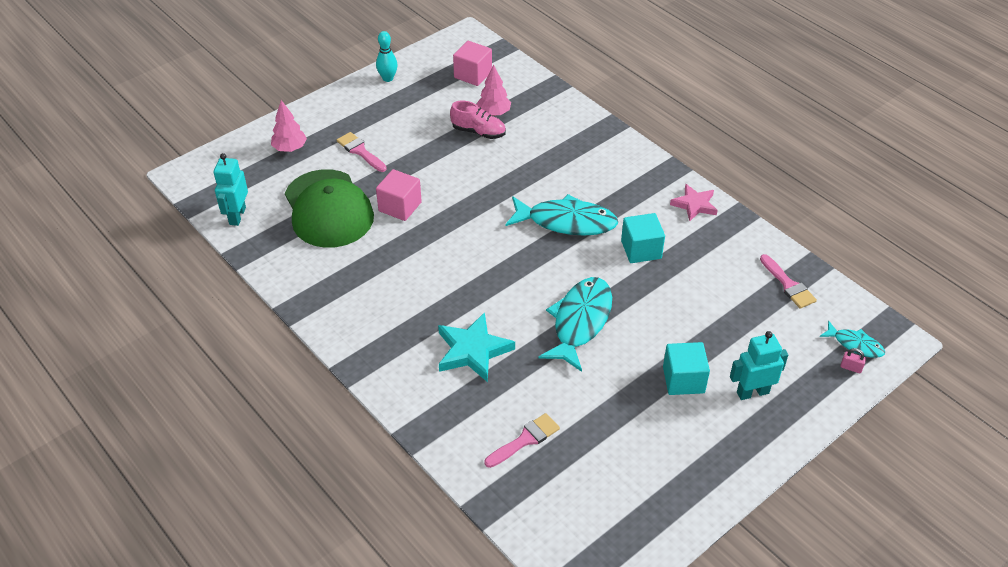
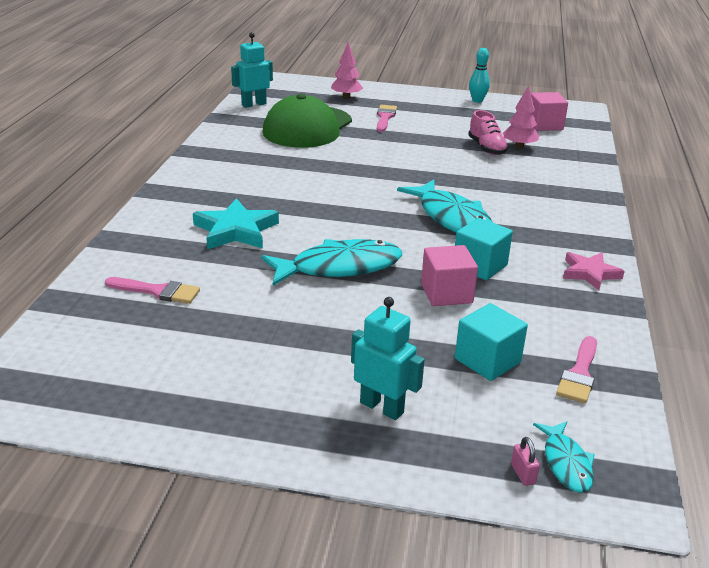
camera: 50 degrees right, 15 degrees down
pink cube [376,169,422,221] -> pink cube moved to [421,245,478,306]
turquoise cube [663,342,710,395] -> turquoise cube moved to [455,303,528,381]

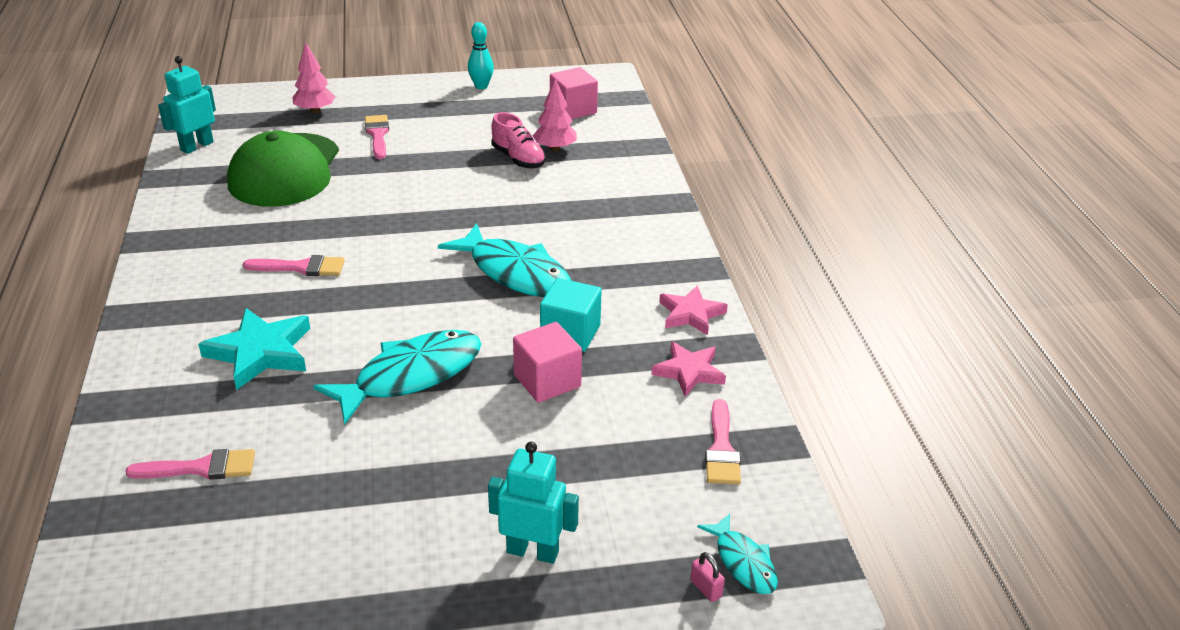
camera: 20 degrees left, 5 degrees up
turquoise cube [455,303,528,381] -> none
none -> pink brush [243,255,345,276]
none -> pink star [651,341,726,397]

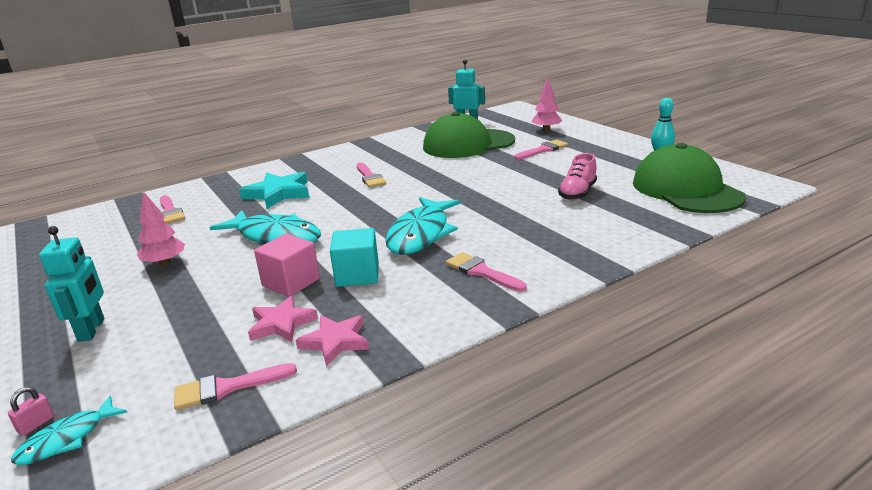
camera: 70 degrees right, 10 degrees down
pink tree [533,78,577,151] -> pink tree moved to [137,191,185,266]
pink cube [550,67,598,119] -> green cap [633,143,746,213]
pink star [659,285,728,335] -> pink star moved to [248,296,318,342]
none -> pink brush [446,252,527,292]

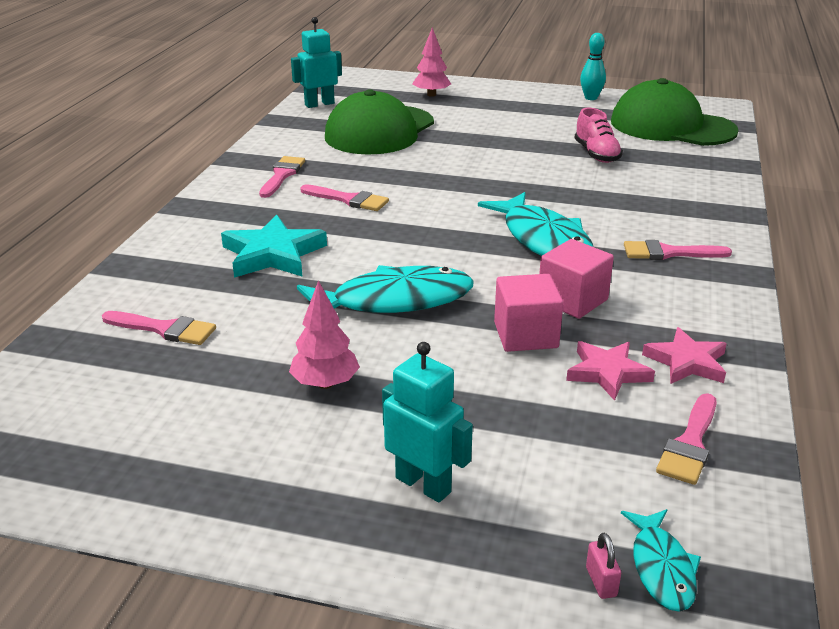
camera: 45 degrees left, 5 degrees up
turquoise cube [330,228,379,287] -> pink cube [539,239,614,319]
pink brush [514,140,568,160] -> pink brush moved to [259,156,305,198]

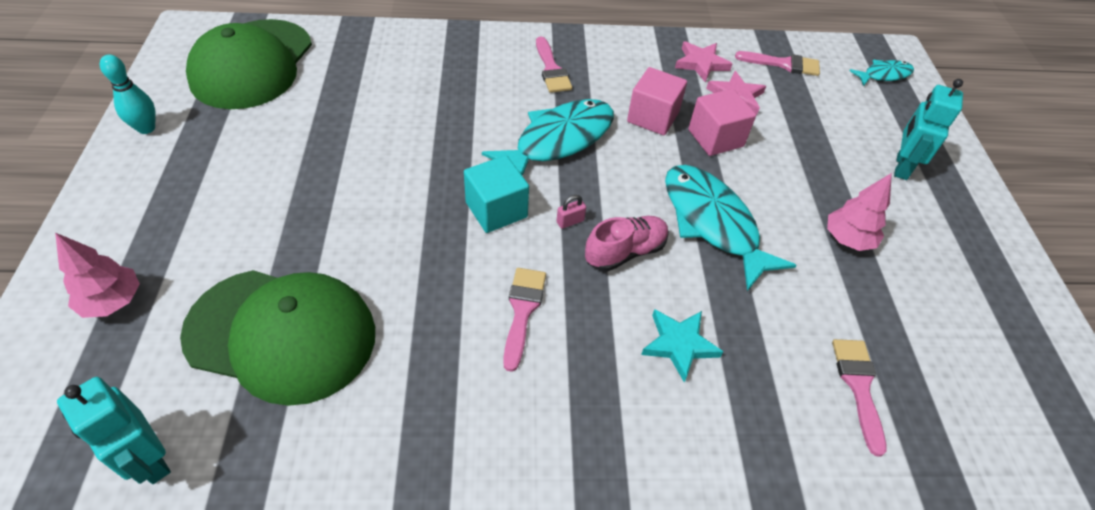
camera: 110 degrees left, 20 degrees up
turquoise star [221,215,327,278] -> turquoise star [641,309,723,382], size x0.66
pink brush [259,156,305,198] -> none
pink shoe [574,108,623,163] -> pink shoe moved to [585,216,669,272]
pink padlock [586,533,621,599] -> pink padlock moved to [556,195,586,229]
none -> turquoise cube [464,155,529,233]

